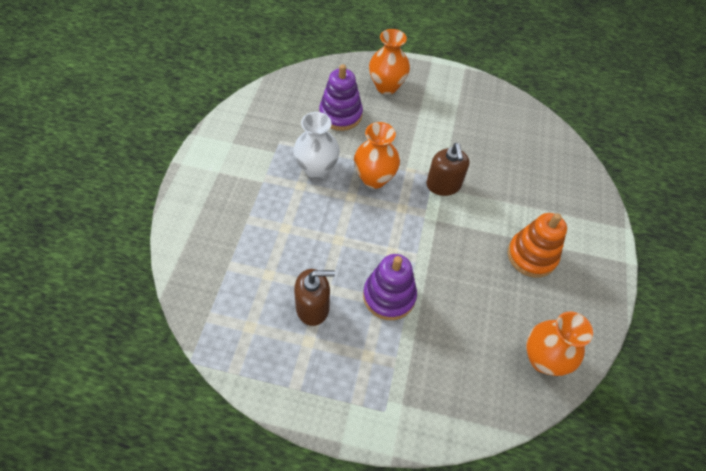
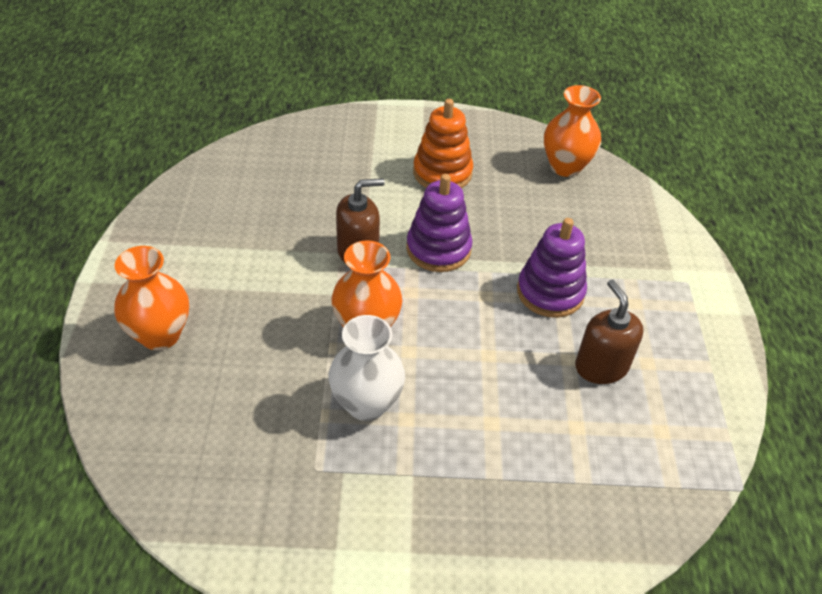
camera: 100 degrees left, 10 degrees down
purple stacking toy [319,64,363,131] -> purple stacking toy moved to [406,174,472,272]

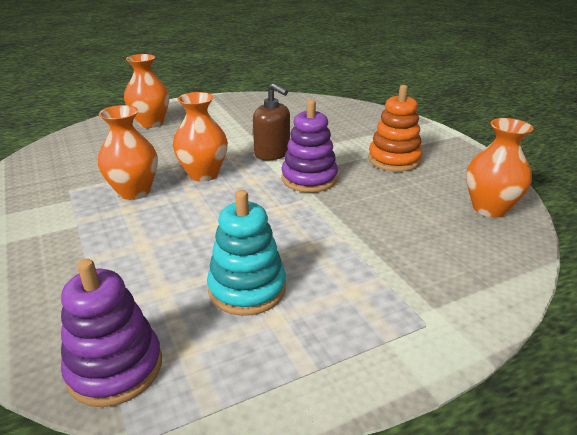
camera: 65 degrees right, 15 degrees down
white vase [329,315,405,421] -> orange vase [98,105,158,200]
purple stacking toy [517,218,587,318] -> purple stacking toy moved to [61,259,162,407]
brown soap dispenser [575,279,644,384] -> turquoise stacking toy [207,190,286,316]

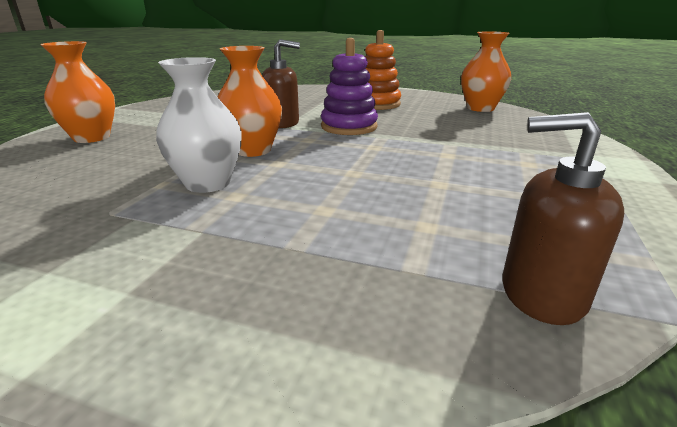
camera: 45 degrees left, 5 degrees down
purple stacking toy [61,259,162,407] -> brown soap dispenser [503,112,624,325]
orange vase [98,105,158,200] -> white vase [156,57,242,193]
turquoise stacking toy [207,190,286,316] -> none

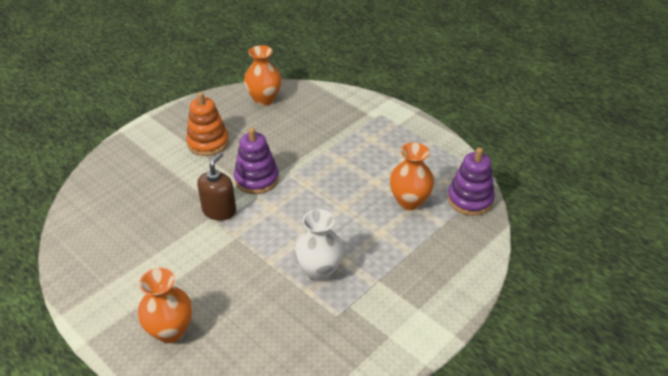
camera: 65 degrees left, 15 degrees up
orange vase [218,46,282,157] -> orange vase moved to [389,142,434,210]
brown soap dispenser [503,112,624,325] -> purple stacking toy [447,148,495,216]

